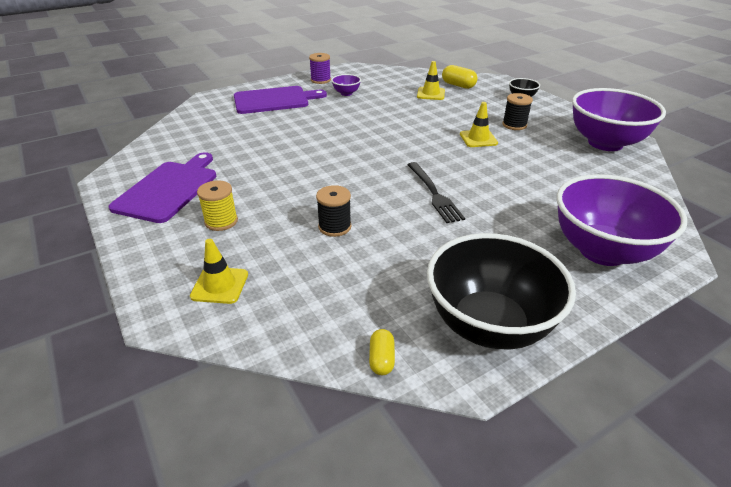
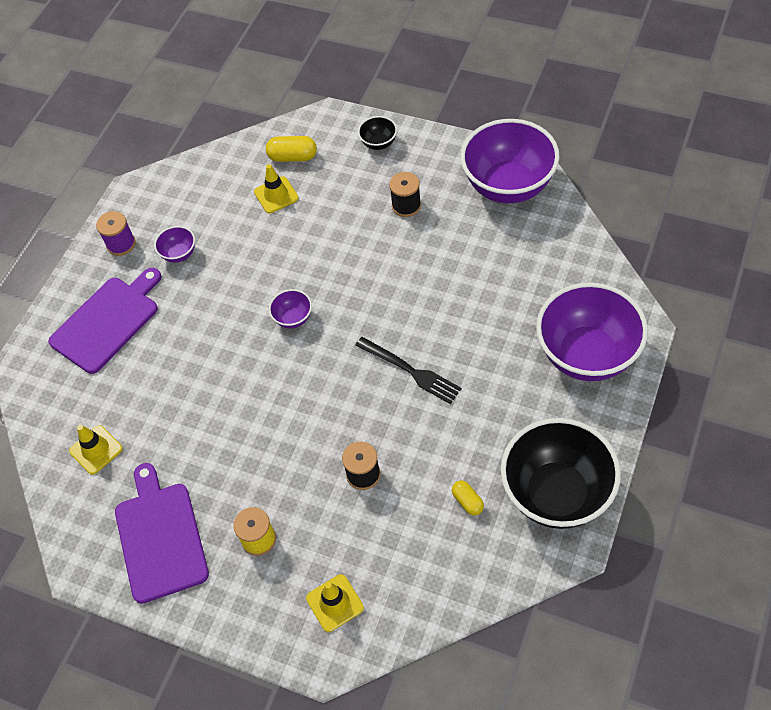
camera: 30 degrees left, 20 degrees up
yellow capsule [369,329,395,375] -> yellow capsule moved to [452,481,484,516]
yellow traffic cone [460,102,498,147] -> yellow traffic cone moved to [69,425,123,475]
none -> purple bowl [269,289,312,328]

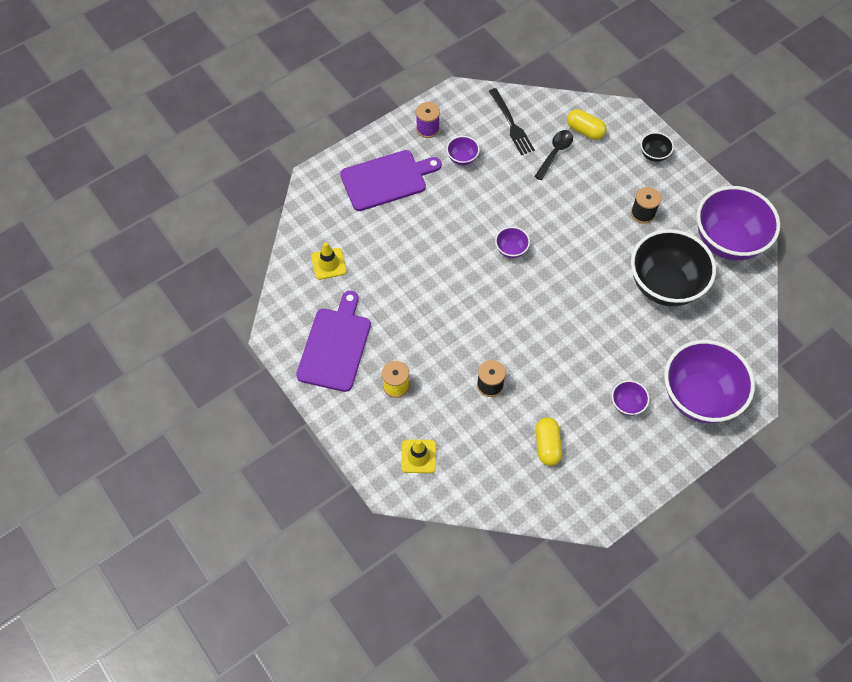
camera: 25 degrees right, 5 degrees up
yellow traffic cone [254,164,299,213] -> black spoon [534,130,573,180]
black fork [355,337,462,404] -> black fork moved to [489,88,535,155]
yellow capsule [452,481,484,516] -> yellow capsule [535,417,562,466], size x1.58
black bowl [501,418,621,529] -> black bowl moved to [631,229,716,306]
none -> purple bowl [612,380,649,416]

